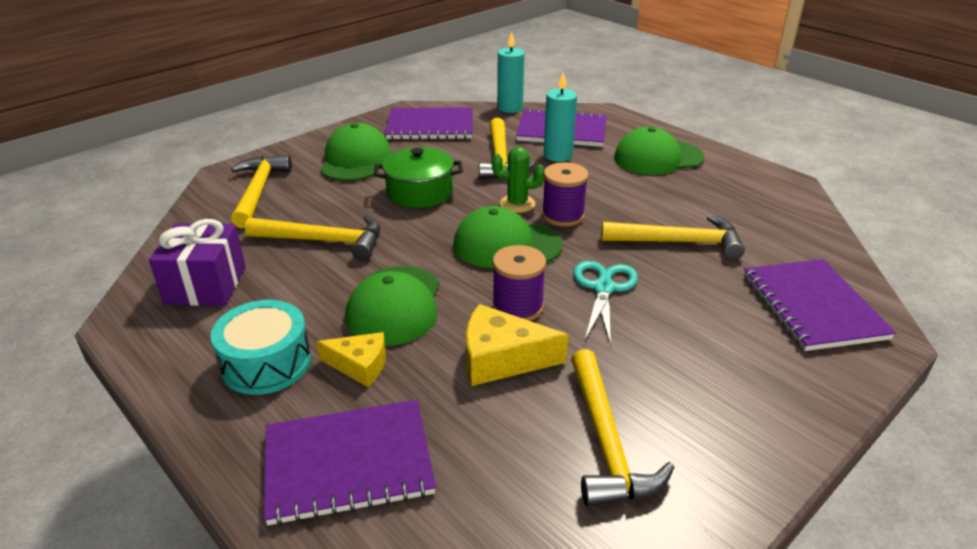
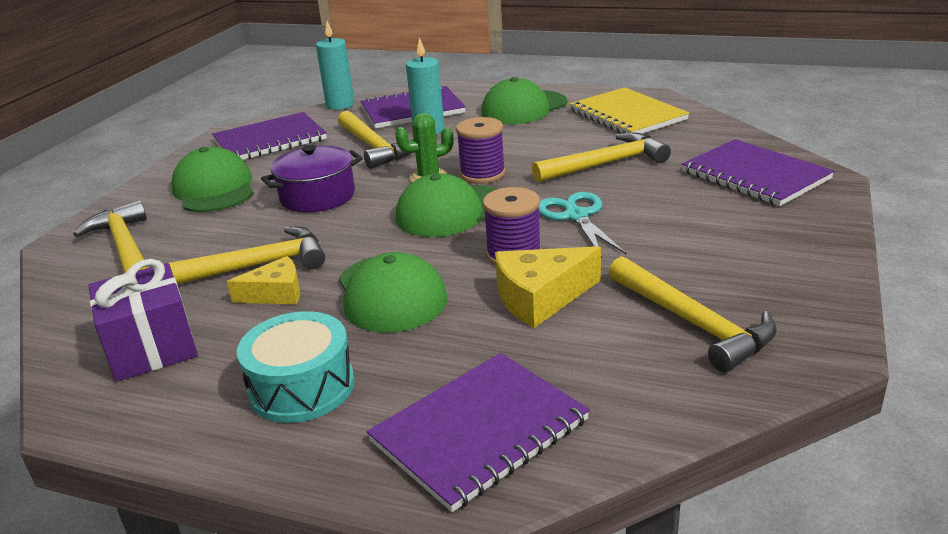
camera: 25 degrees left, 5 degrees down
yellow cheese [316,332,386,387] -> yellow cheese moved to [227,256,300,304]
green pot [374,147,463,208] -> purple pot [261,145,363,212]
none -> yellow notebook [569,87,689,134]

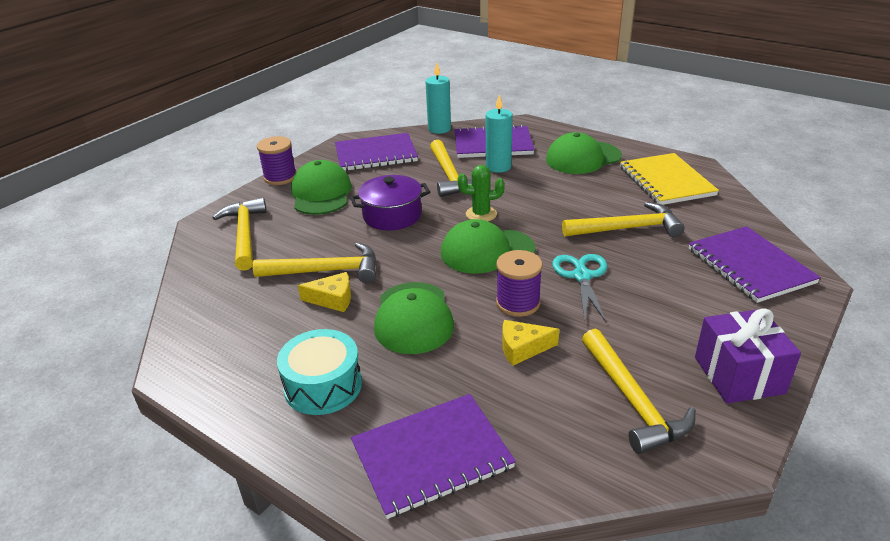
camera: 15 degrees right, 5 degrees up
purple gift [89,259,198,382] -> purple gift moved to [695,308,801,404]
purple spool [456,117,505,184] -> purple spool moved to [257,136,296,185]
yellow cheese [495,246,601,328] -> yellow cheese [502,320,559,366], size x0.66

